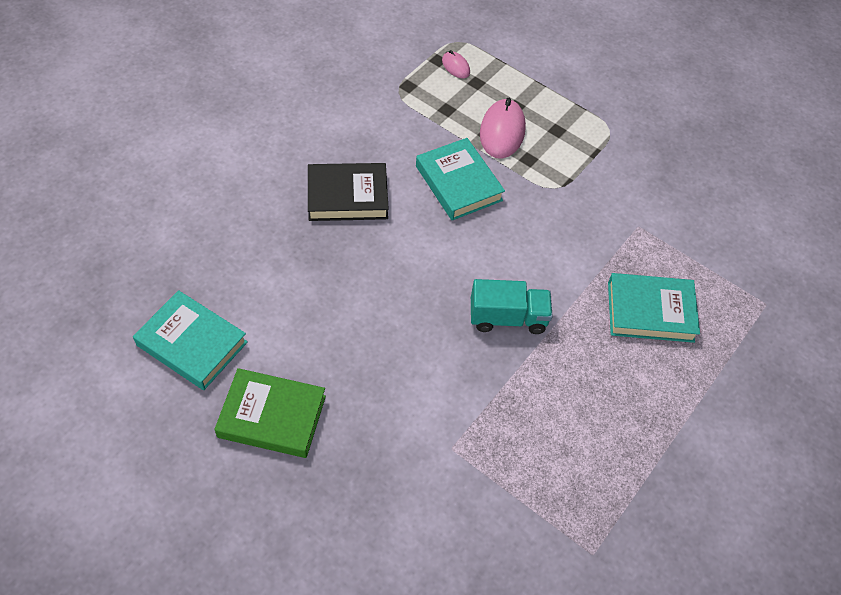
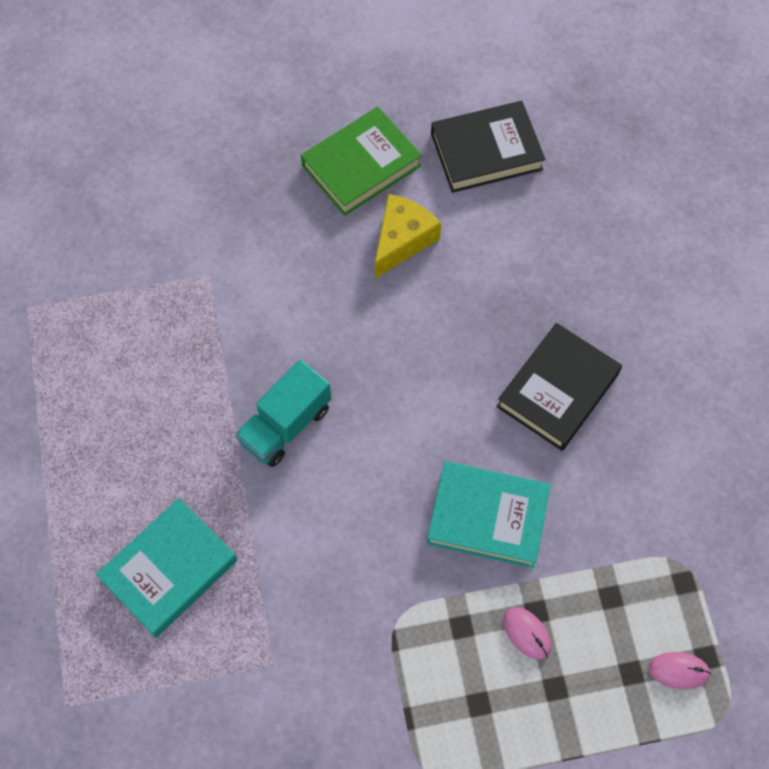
camera: 135 degrees right, 10 degrees up
turquoise book [133,290,248,390] -> black book [431,101,545,193]
pink mouse [480,98,526,158] -> pink mouse [503,607,551,660], size x0.52
none -> yellow cheese [375,194,441,279]

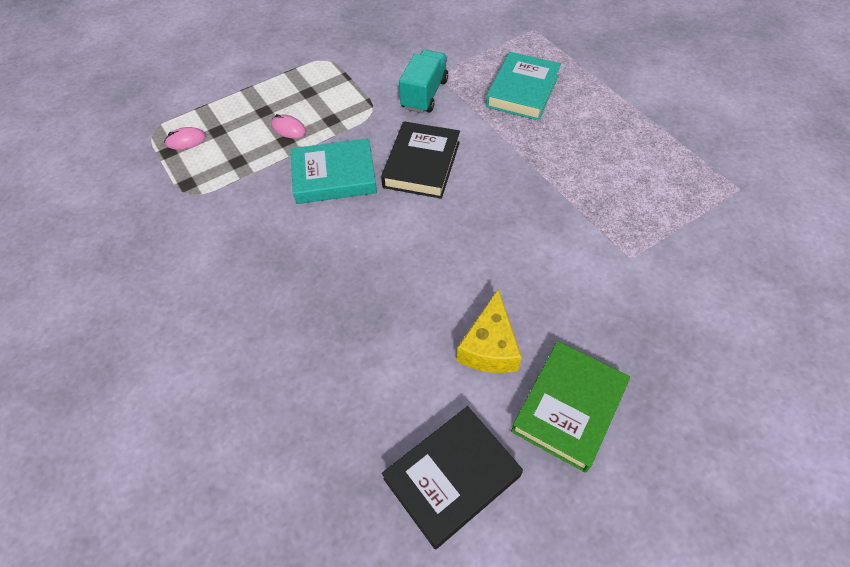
camera: 160 degrees right, 10 degrees down
turquoise truck [235,360,331,467] -> turquoise truck moved to [399,50,448,113]
black book [496,323,622,451] -> black book moved to [381,121,460,199]

